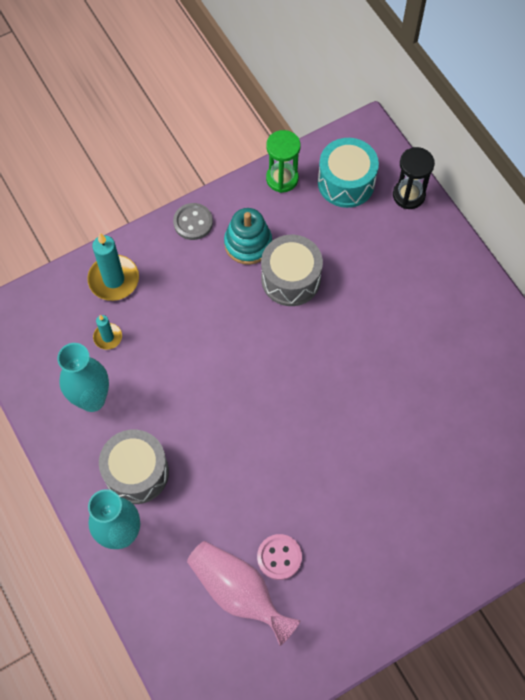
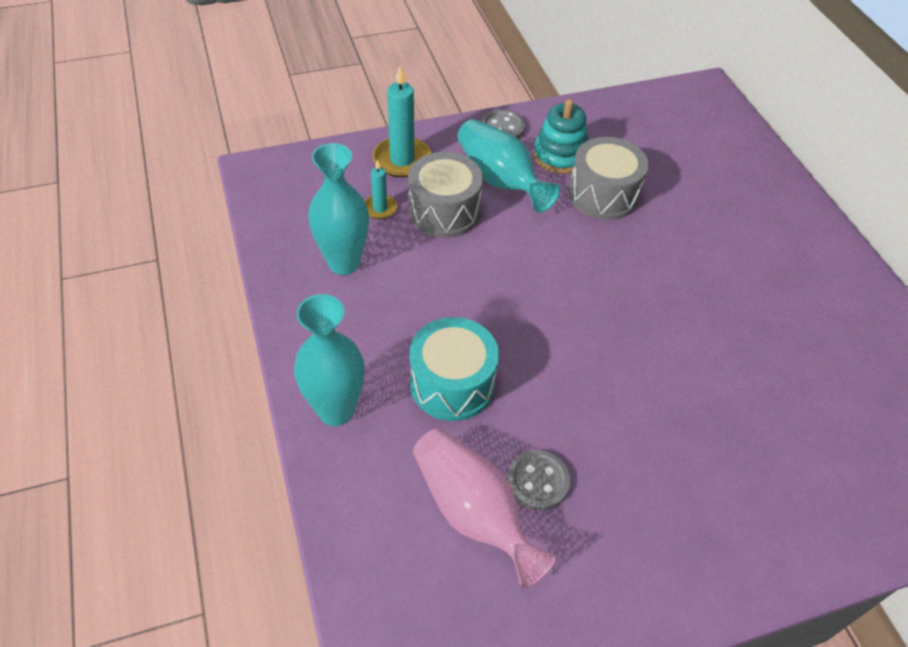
camera: 10 degrees right, 15 degrees down
grey drum [99,429,169,504] -> grey drum moved to [408,152,483,238]
pink button [257,534,302,580] -> grey button [507,450,571,511]
green hourglass [266,130,301,193] -> none
turquoise drum [318,138,379,208] -> turquoise drum moved to [410,317,499,421]
black hourglass [393,147,435,209] -> none
none -> turquoise vase [457,119,560,213]

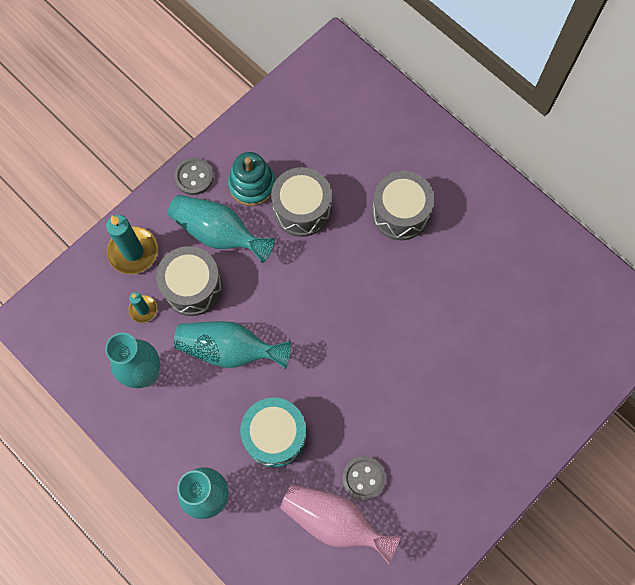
camera: 25 degrees left, 20 degrees up
none -> turquoise vase [174,321,291,369]
none -> grey drum [372,171,434,240]

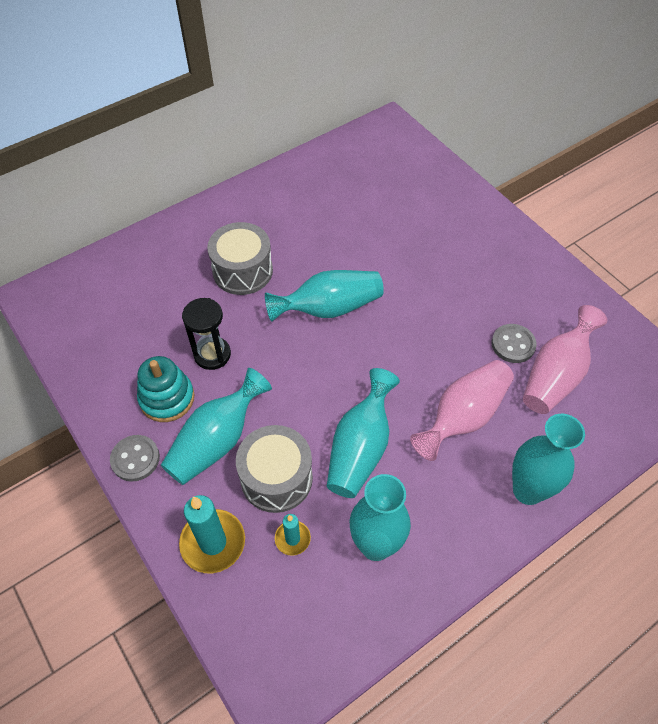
camera: 80 degrees left, 15 degrees down
turquoise drum [240,397,306,468] -> pink vase [410,360,514,461]
grey drum [271,167,331,237] -> black hourglass [182,298,231,370]
none -> turquoise vase [265,270,384,322]

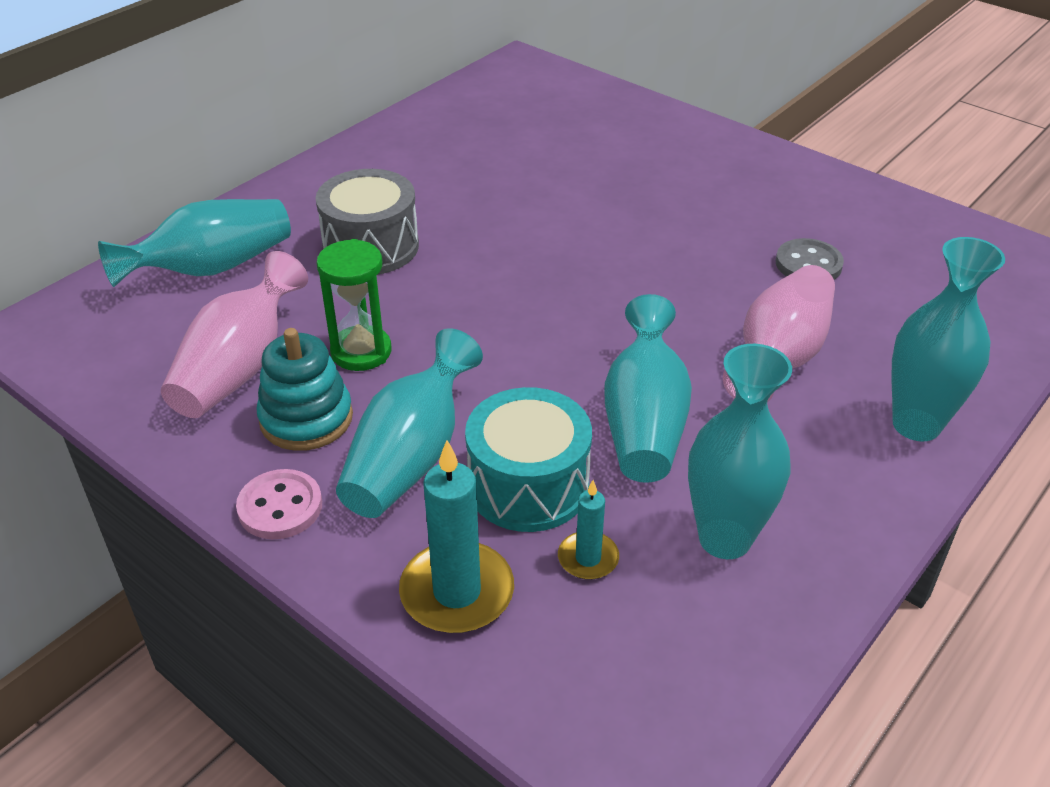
camera: 15 degrees left, 15 degrees down
grey button [110,435,160,482] -> pink button [236,469,322,539]
black hourglass [182,298,231,370] -> green hourglass [316,239,391,371]
grey drum [236,425,313,513] -> turquoise drum [465,387,592,532]
turquoise vase [265,270,384,322] -> turquoise vase moved to [98,199,291,287]
pink vase [523,305,607,414] -> pink vase moved to [161,251,308,418]

